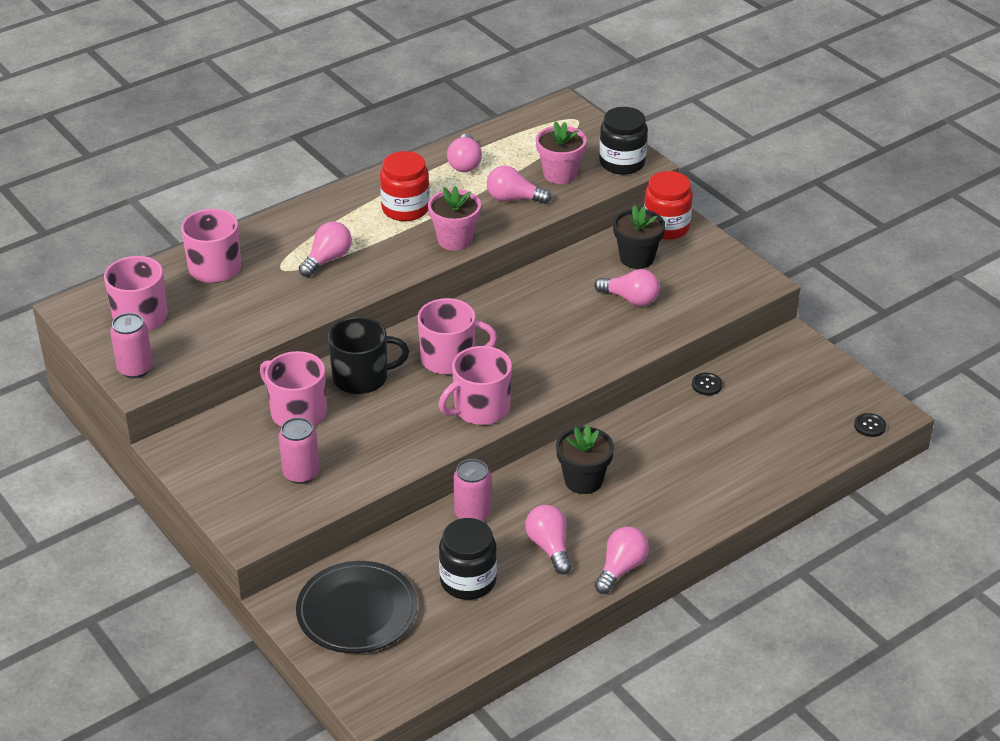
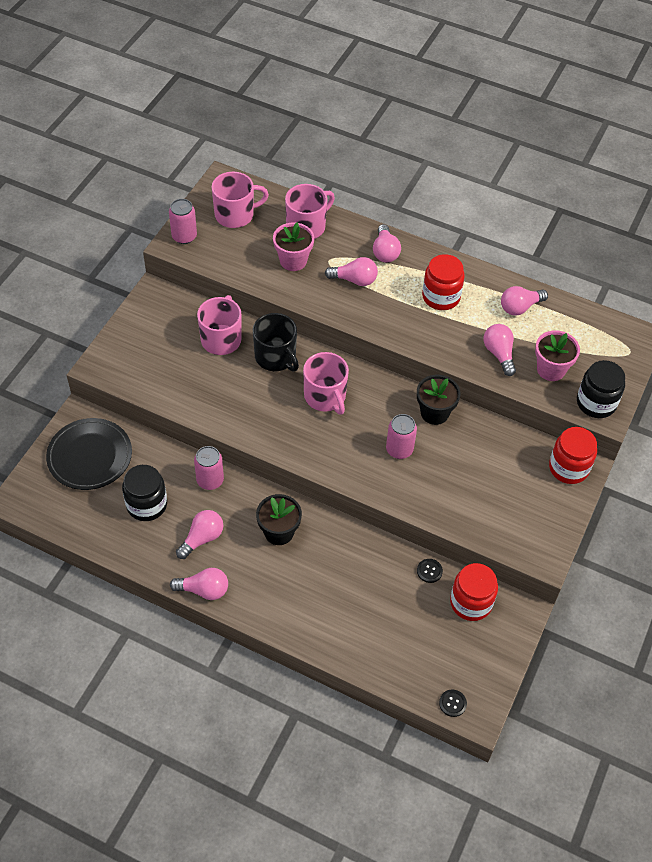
camera: 60 degrees right, 15 degrees up
pink can [279,417,320,484] -> pink can moved to [386,414,417,459]
pink flower pot [428,186,481,251] -> pink flower pot moved to [273,222,314,271]
pink mug [439,346,512,425] -> none
pink light bulb [594,269,660,306] -> pink light bulb moved to [373,224,401,262]
black flower pot [613,205,665,269] -> black flower pot moved to [417,375,461,425]
none -> red jar [450,563,498,621]

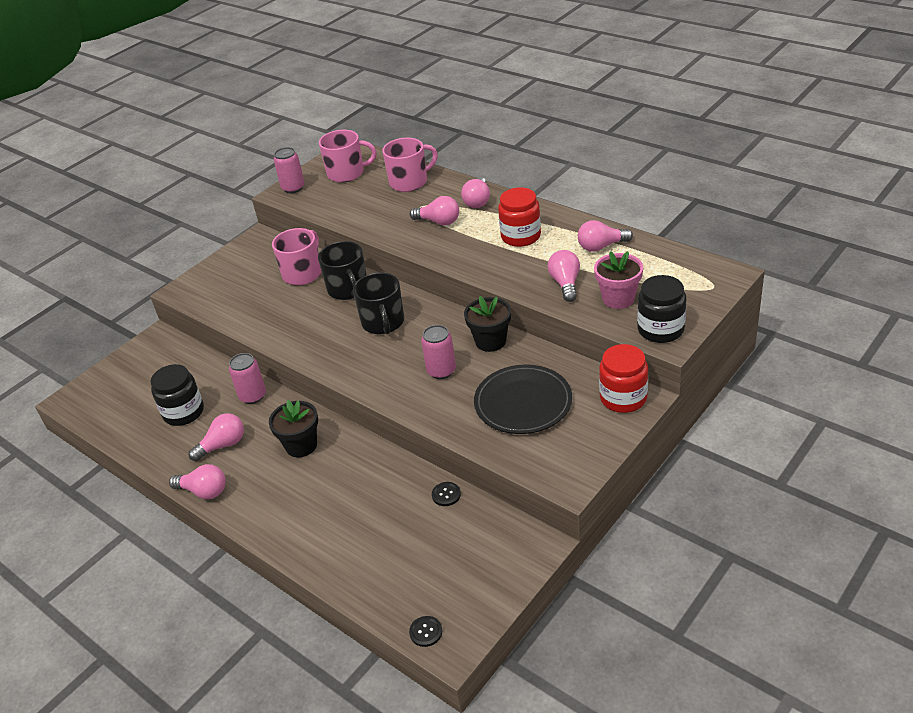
camera: 20 degrees right, 15 degrees down
black plate [46,418,132,490] -> black plate moved to [474,364,572,434]
pink flower pot [273,222,314,271] -> none
pink mug [303,352,349,415] -> black mug [353,272,404,334]
red jar [450,563,498,621] -> none

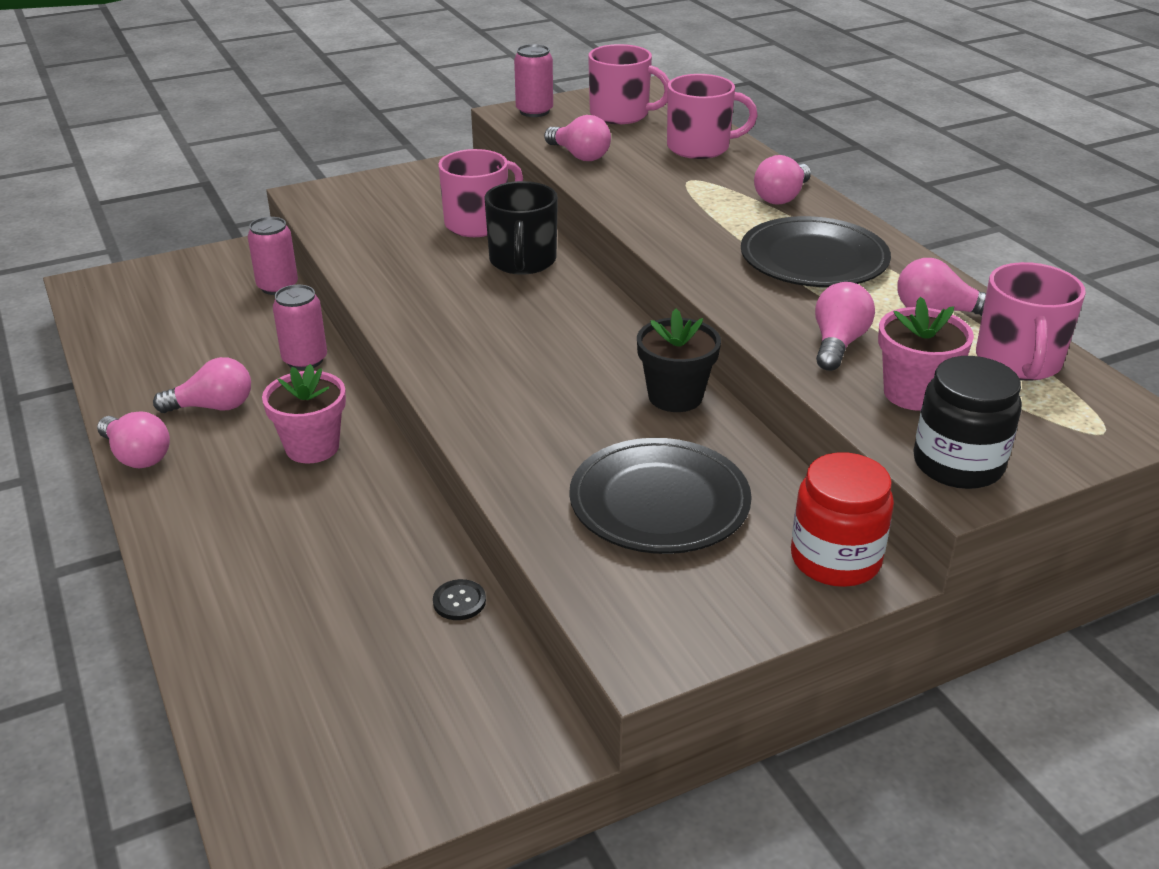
camera: 20 degrees right, 5 degrees down
black jar [151,364,204,426] -> none
black flower pot [269,400,318,457] -> pink flower pot [262,364,346,464]
black mug [353,272,404,334] -> none
black button [409,616,442,647] -> none
pink light bulb [410,196,459,225] -> pink light bulb moved to [544,115,611,161]
pink can [421,325,456,379] -> pink can moved to [248,217,298,295]
red jar [498,188,541,247] -> black plate [741,216,891,287]
none -> pink mug [976,262,1086,381]

